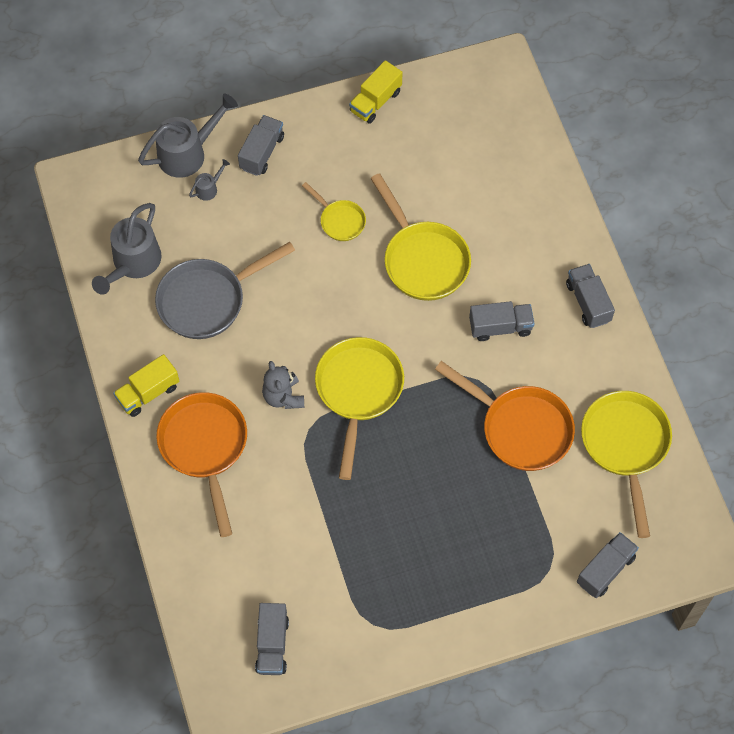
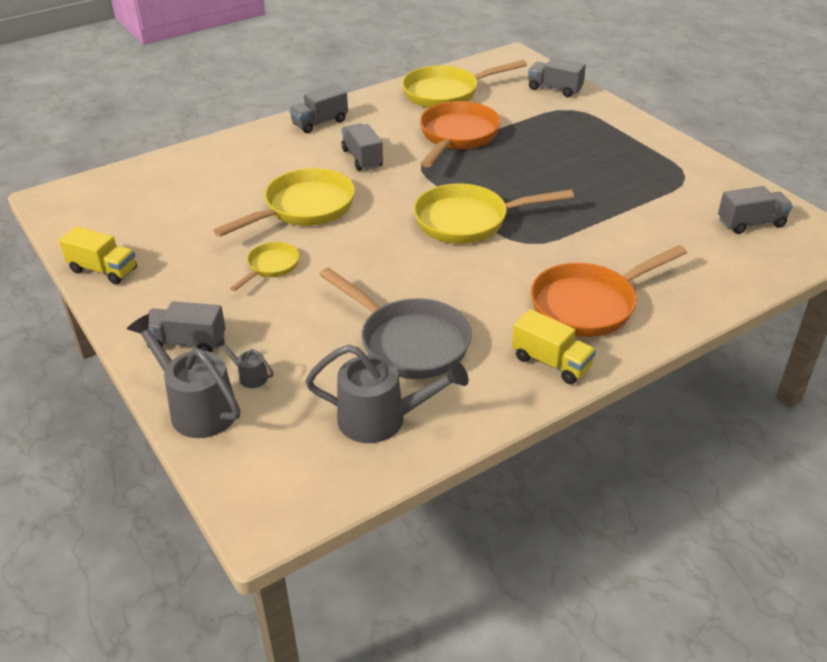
camera: 105 degrees left, 25 degrees down
grey teddy bear [262,361,304,409] -> none

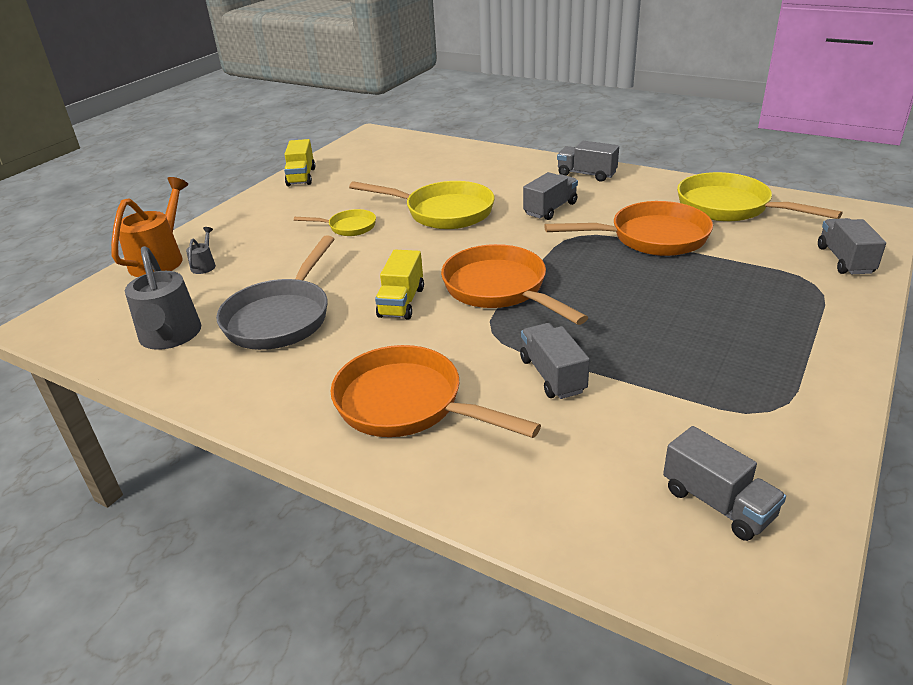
camera: 65 degrees right, 5 degrees down
grey watering can [127,314,240,438] -> orange watering can [111,177,189,277]
grey truck [147,301,226,352] -> grey truck moved to [520,323,590,399]
yellow pan [413,183,574,244] -> orange pan [441,244,588,325]
yellow truck [512,309,596,384] -> yellow truck moved to [375,250,424,319]

